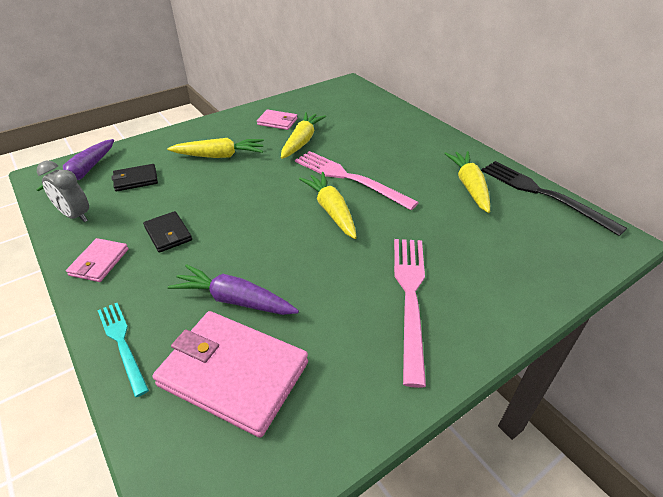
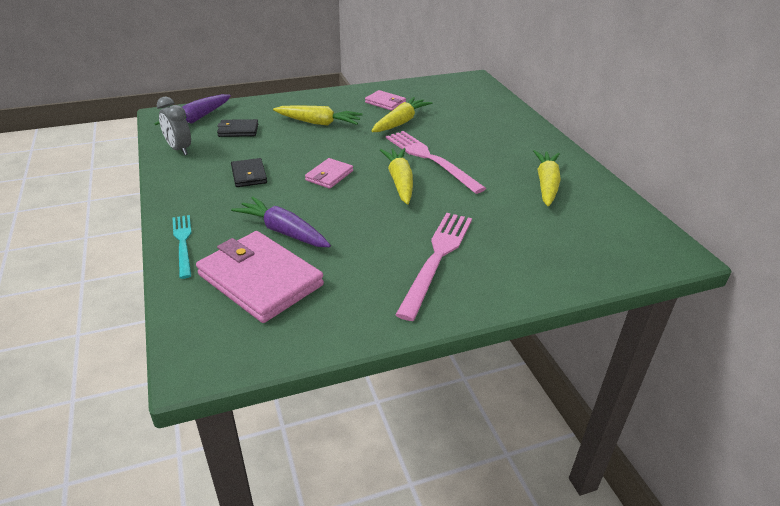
camera: 15 degrees right, 5 degrees down
pink wallet [66,238,129,282] -> pink wallet moved to [305,158,353,189]
black fork [481,161,627,236] -> none

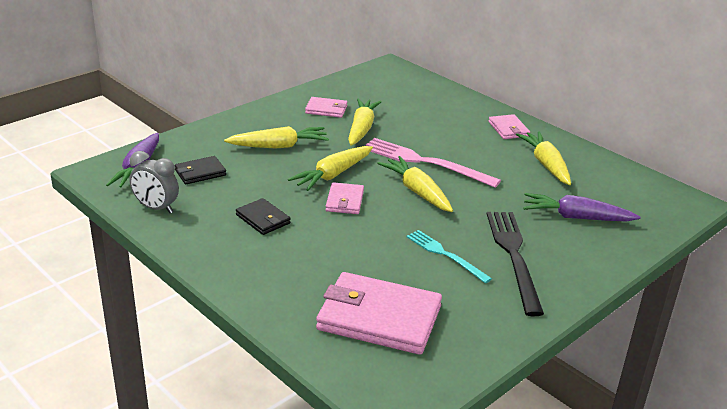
camera: 25 degrees left, 5 degrees down
turquoise fork [172,215,191,279] -> turquoise fork moved to [406,230,492,283]
purple carrot [231,197,331,247] -> purple carrot moved to [524,193,641,221]
pink fork [395,213,472,321] -> black fork [487,212,544,316]
none -> yellow carrot [288,146,373,191]
none -> pink wallet [489,114,530,139]

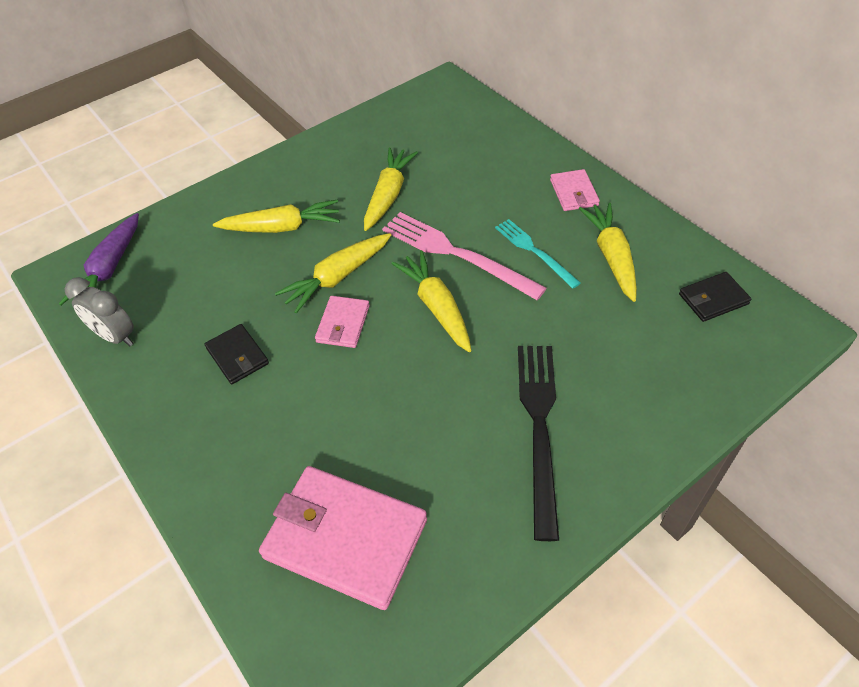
camera: 10 degrees right, 20 degrees up
black wallet [175,156,226,184] -> black wallet moved to [679,272,751,322]
pink wallet [305,97,347,118] -> none
turquoise fork [406,230,492,283] -> turquoise fork moved to [495,219,581,289]
purple carrot [524,193,641,221] -> none

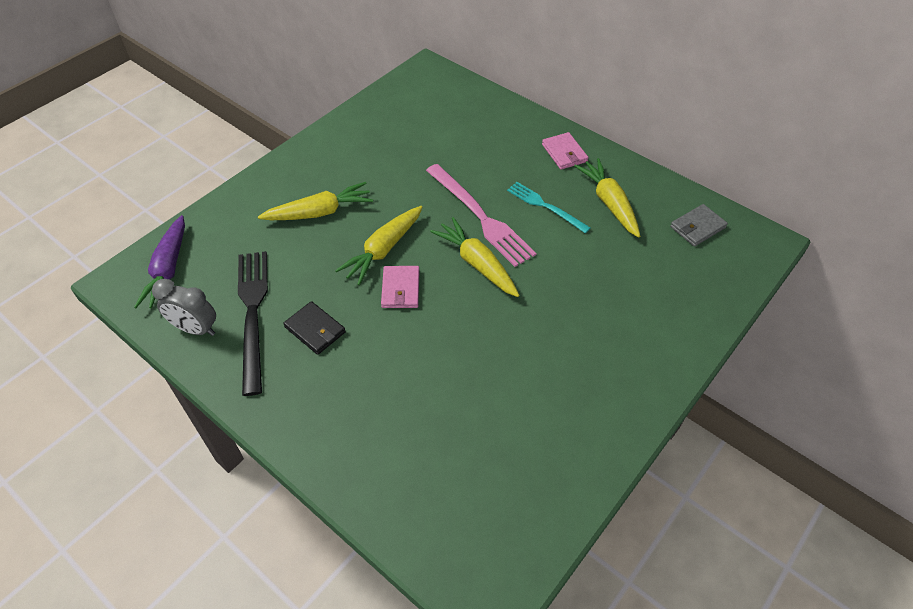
camera: 15 degrees left, 0 degrees up
pink wallet [259,466,427,610] -> none
yellow carrot [364,148,418,231] -> none
pink fork [382,212,547,300] -> pink fork turned 150 degrees counterclockwise [426,164,536,267]
black fork [518,346,559,541] -> black fork moved to [238,251,268,396]
black wallet [679,272,751,322] -> grey wallet [670,204,728,246]

